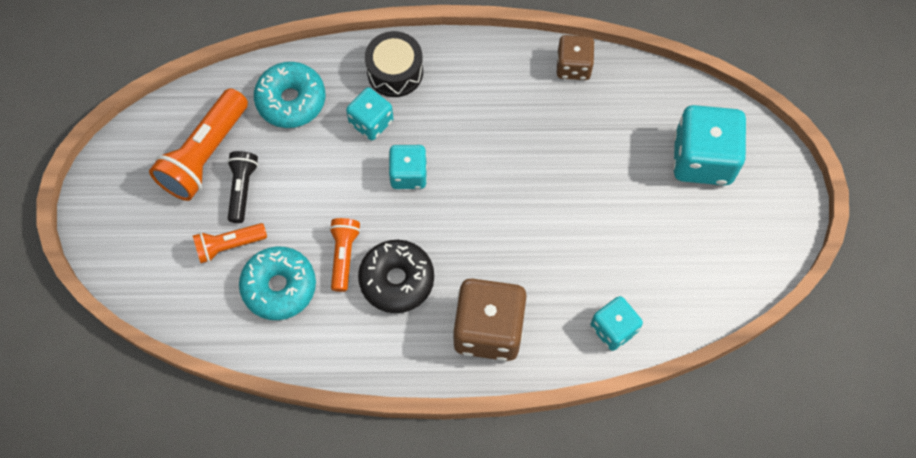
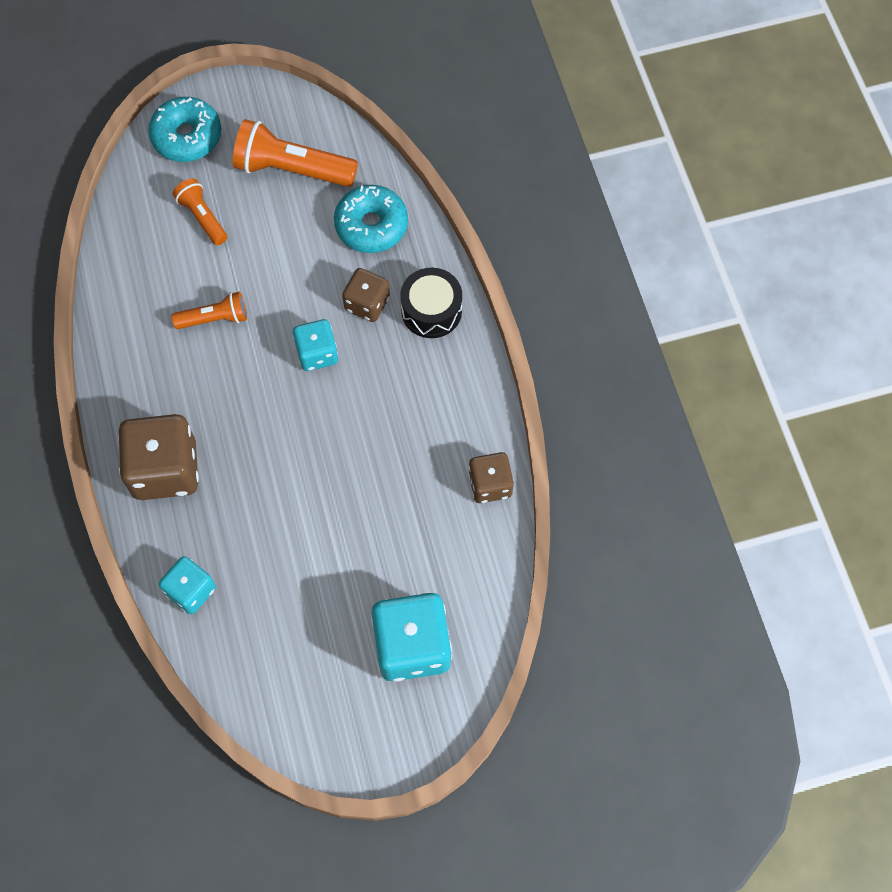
camera: 75 degrees right, 0 degrees up
black flashlight [227,151,258,223] -> none
turquoise donut [239,247,316,320] -> turquoise donut moved to [148,97,221,162]
turquoise dice [346,87,393,140] -> brown dice [342,268,390,322]
black donut [358,240,434,313] -> none

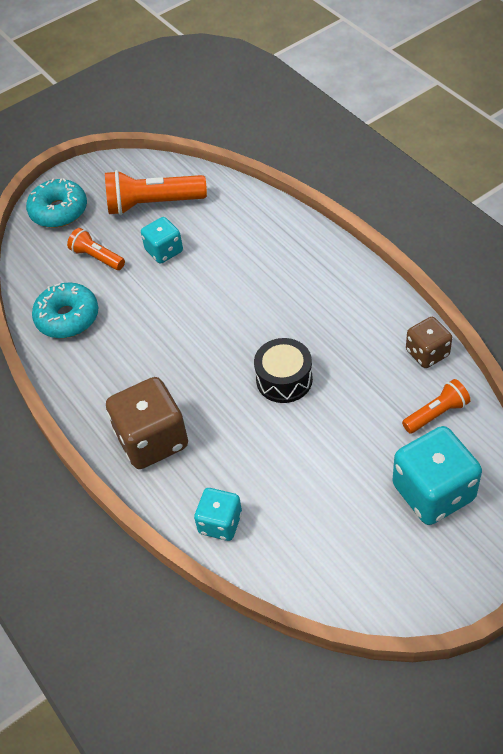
camera: 15 degrees left, 15 degrees down
orange flashlight [172,291,247,329] -> orange flashlight moved to [402,379,471,434]
turquoise dice [293,319,338,371] -> turquoise dice moved to [141,217,183,264]
turquoise donut [334,185,408,253] -> turquoise donut moved to [32,283,98,338]
brown dice [342,268,390,322] -> none
black drum [400,268,462,338] -> black drum moved to [254,338,313,403]

